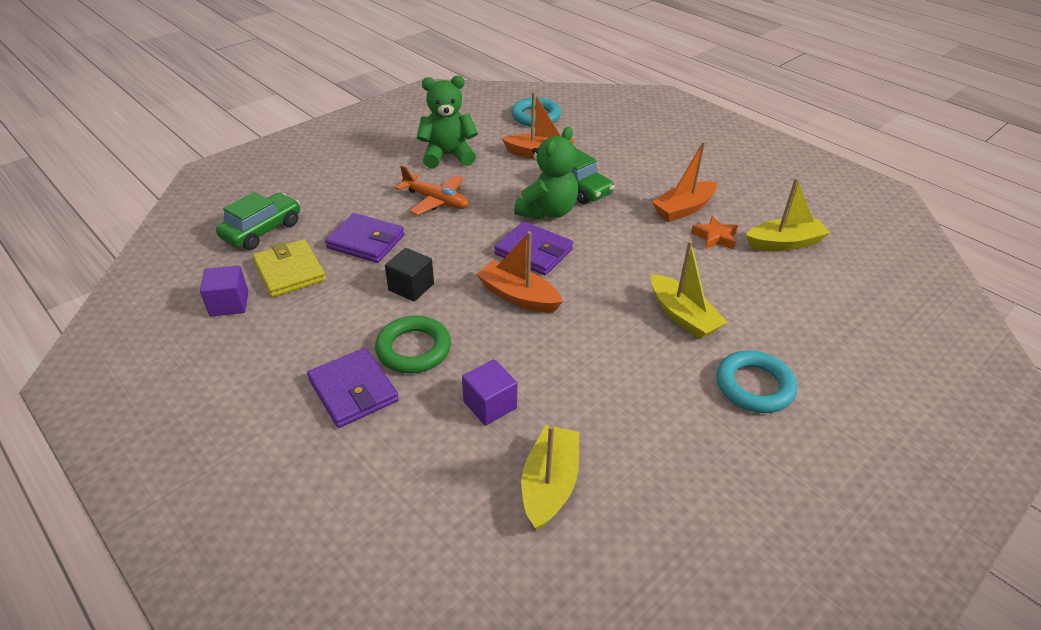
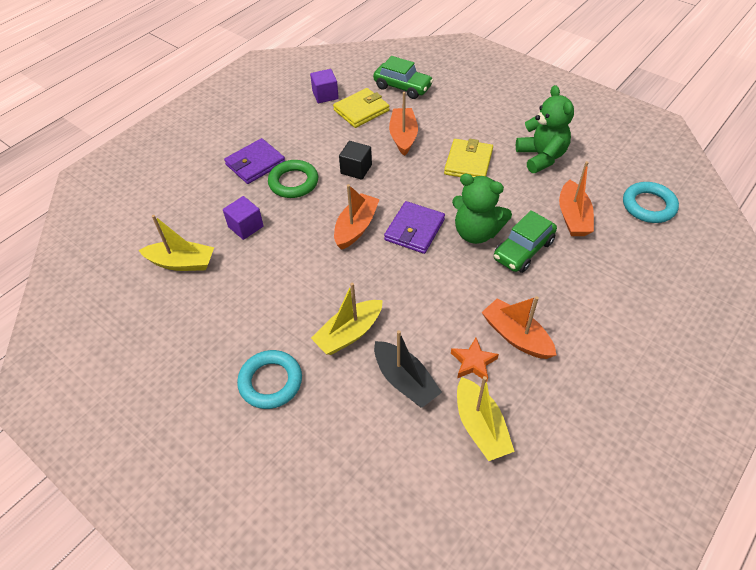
camera: 85 degrees right, 10 degrees up
purple wallet [325,213,405,263] -> orange boat [389,92,418,156]
orange plane [395,165,469,215] -> yellow wallet [444,139,493,177]
none -> black boat [374,330,442,408]

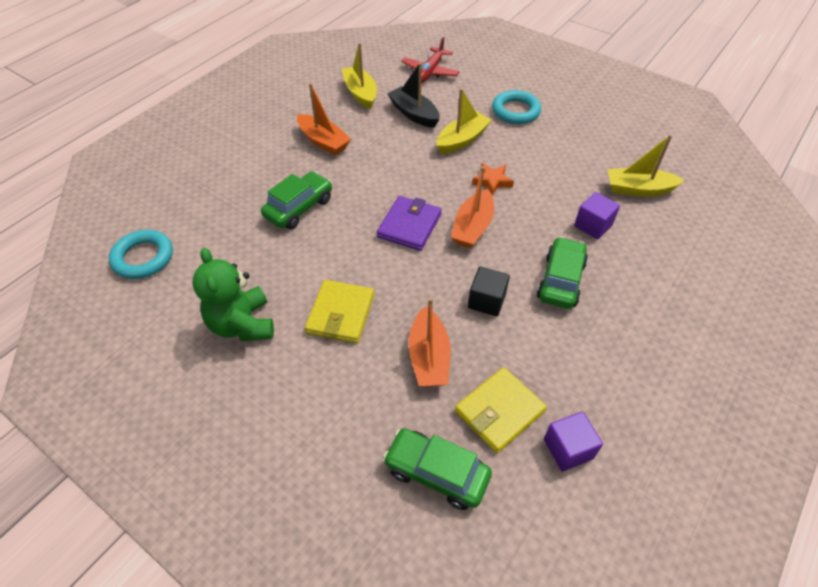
camera: 175 degrees right, 0 degrees up
purple wallet [224,138,285,184] -> none
green ring [268,160,318,198] -> green car [537,237,588,309]
orange star [451,338,499,382] -> orange star moved to [472,163,514,196]
green teddy bear [452,173,512,244] -> none
orange boat [559,161,594,236] -> none
none -> red plane [401,37,460,83]

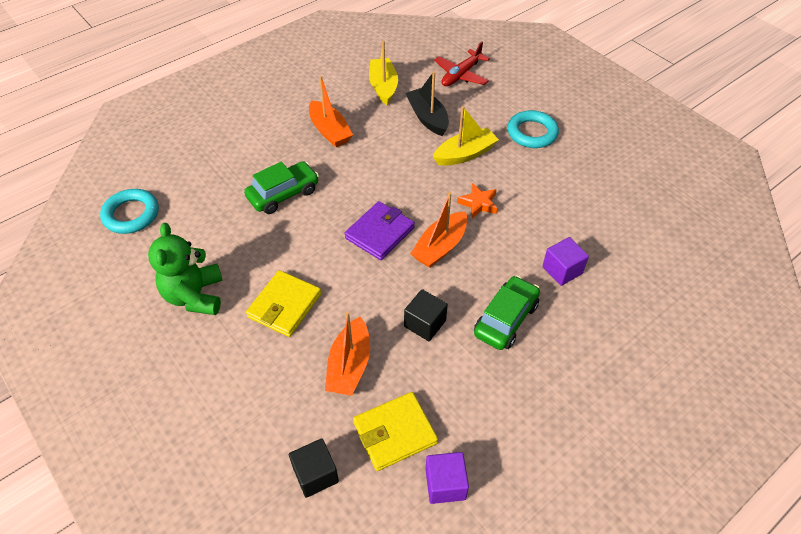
camera: 15 degrees right, 0 degrees up
green car [383,428,492,510] -> black cube [289,438,339,498]
yellow boat [608,134,685,197] -> none

